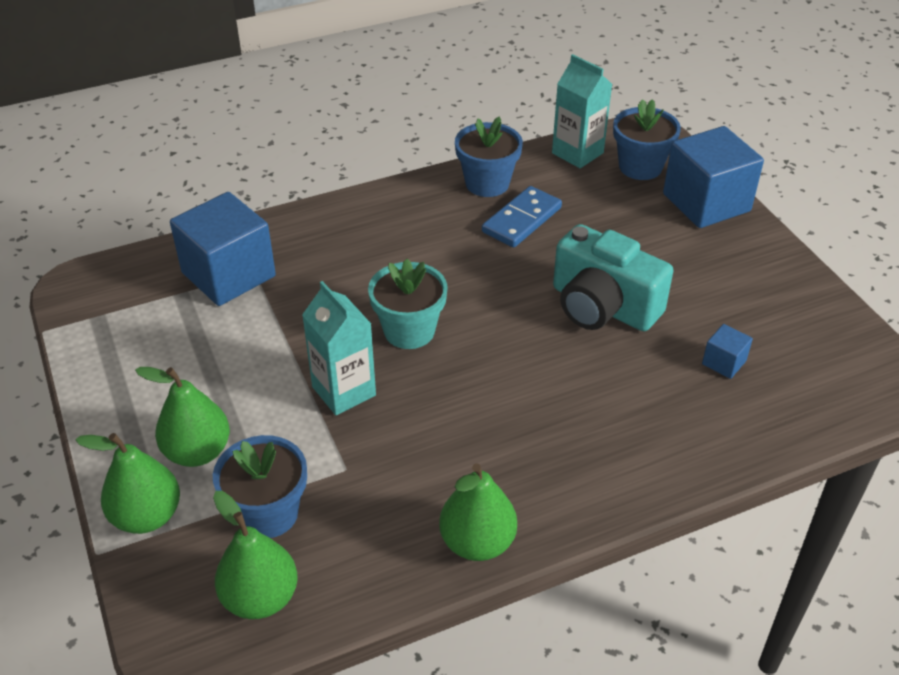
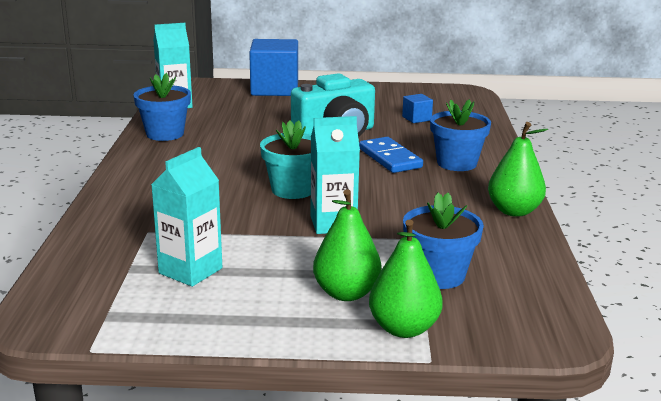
camera: 65 degrees left, 20 degrees down
blue cube [170,192,276,306] -> none
green pear [213,491,298,619] -> none
blue domino [482,186,562,247] -> blue domino moved to [359,137,423,173]
blue flower pot [613,99,681,180] -> blue flower pot moved to [430,99,491,171]
none -> turquoise carton [151,147,222,287]

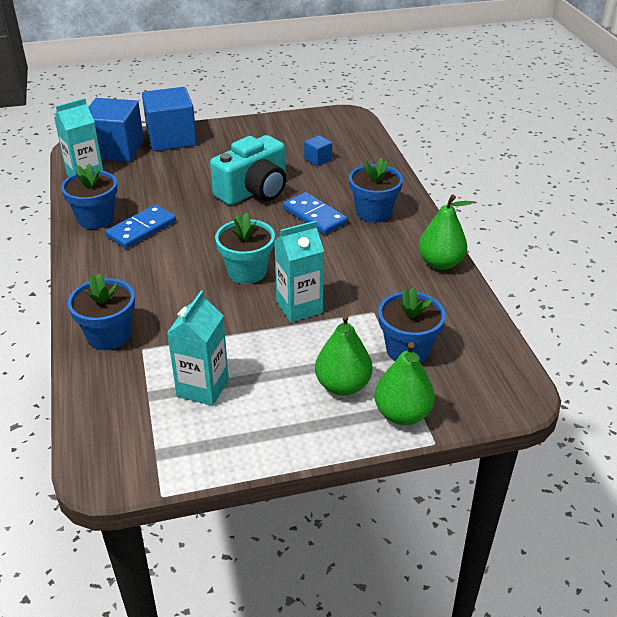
camera: 15 degrees left, 15 degrees up
none -> blue flower pot [68,273,135,350]
none -> blue cube [88,98,144,162]
none -> blue domino [105,205,176,249]

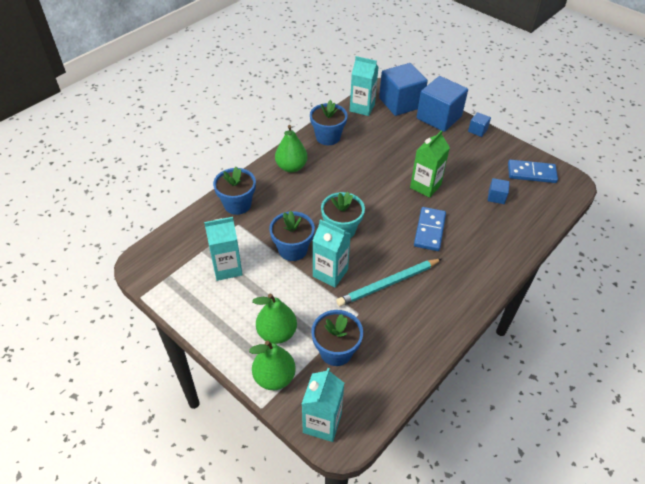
camera: 55 degrees right, 10 degrees up
blue domino [105,205,176,249] -> blue domino moved to [508,160,558,183]
turquoise camera [210,135,286,205] -> green carton [410,130,450,198]
blue flower pot [349,158,403,223] -> blue flower pot moved to [269,211,315,261]
green pear [418,195,472,270] -> green pear moved to [275,125,308,172]
none -> turquoise carton [302,368,344,442]
none -> turquoise pencil [336,259,442,307]
none -> blue cube [468,112,491,137]

